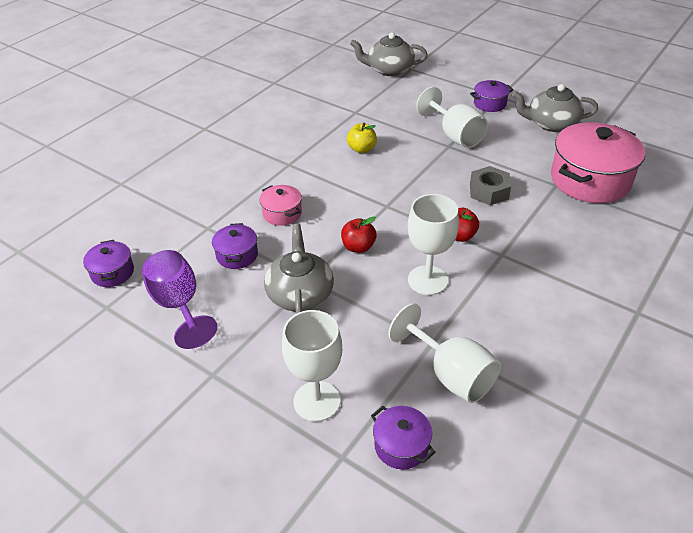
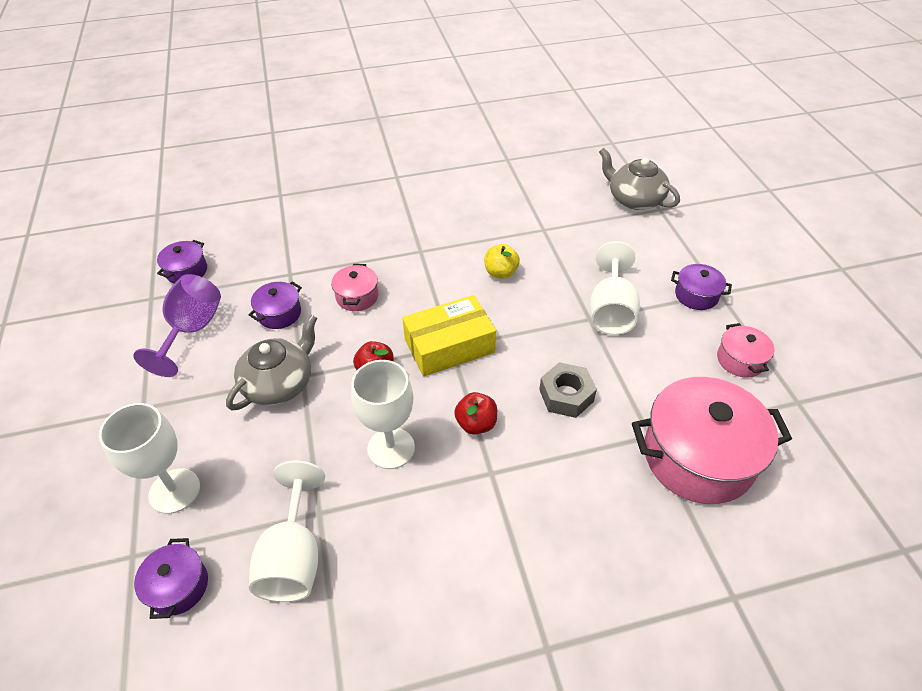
camera: 40 degrees right, 5 degrees up
grey teapot [512,84,598,132] -> pink pot [717,323,774,378]
none -> yellow box [402,295,496,377]

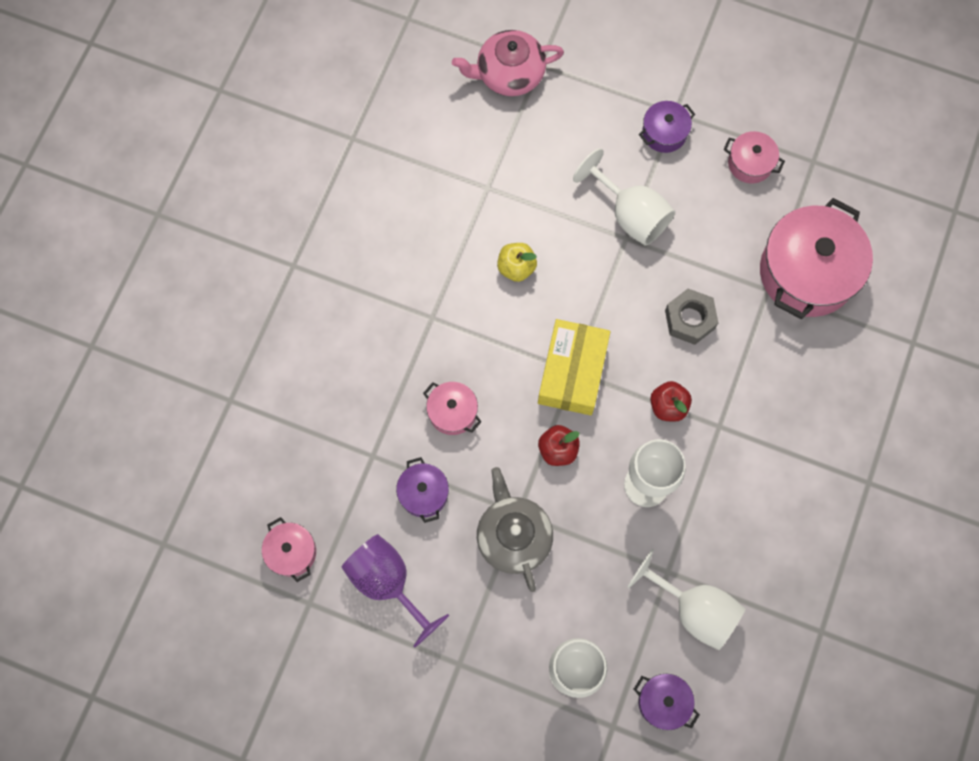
camera: 55 degrees left, 25 degrees up
purple pot [157,240,207,284] -> pink pot [262,517,316,582]
grey teapot [599,148,680,210] -> pink teapot [452,30,564,96]

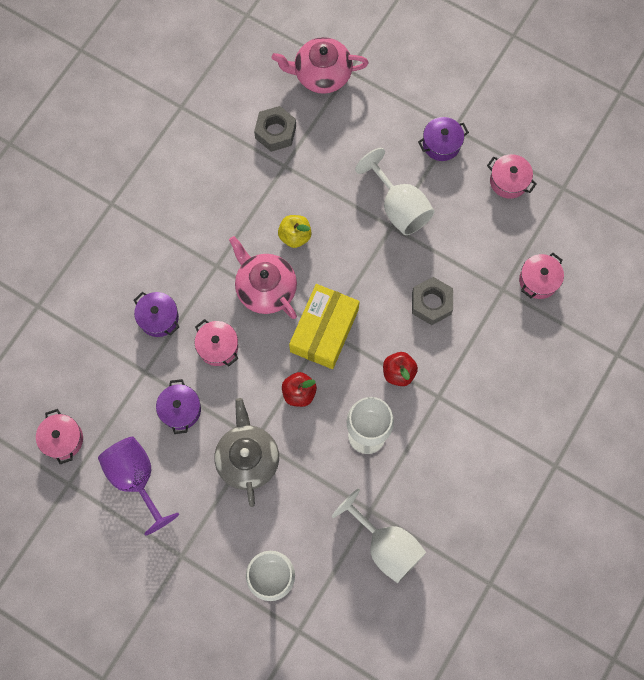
camera: 10 degrees right, 0 degrees up
purple pot [634,674,700,730] -> purple pot moved to [134,292,179,337]
pink pot [760,198,873,319] -> pink pot [519,253,564,299], size x0.48
none -> pink teapot [229,236,297,319]
none -> grey nut [254,106,296,152]

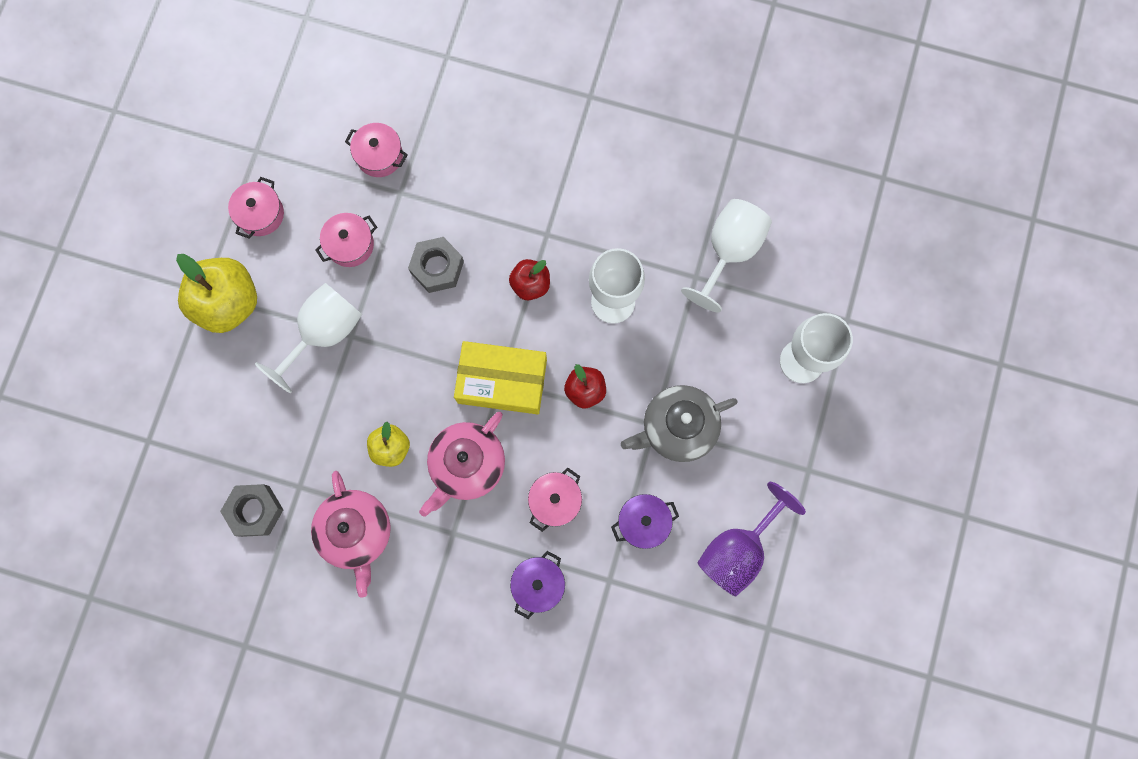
camera: 105 degrees left, 5 degrees up
pink pot [36,409,83,464] -> pink pot moved to [315,213,377,267]
pink teapot [272,37,369,94] -> pink teapot moved to [311,471,391,598]
purple pot [418,117,469,161] -> yellow apple [176,254,257,333]

